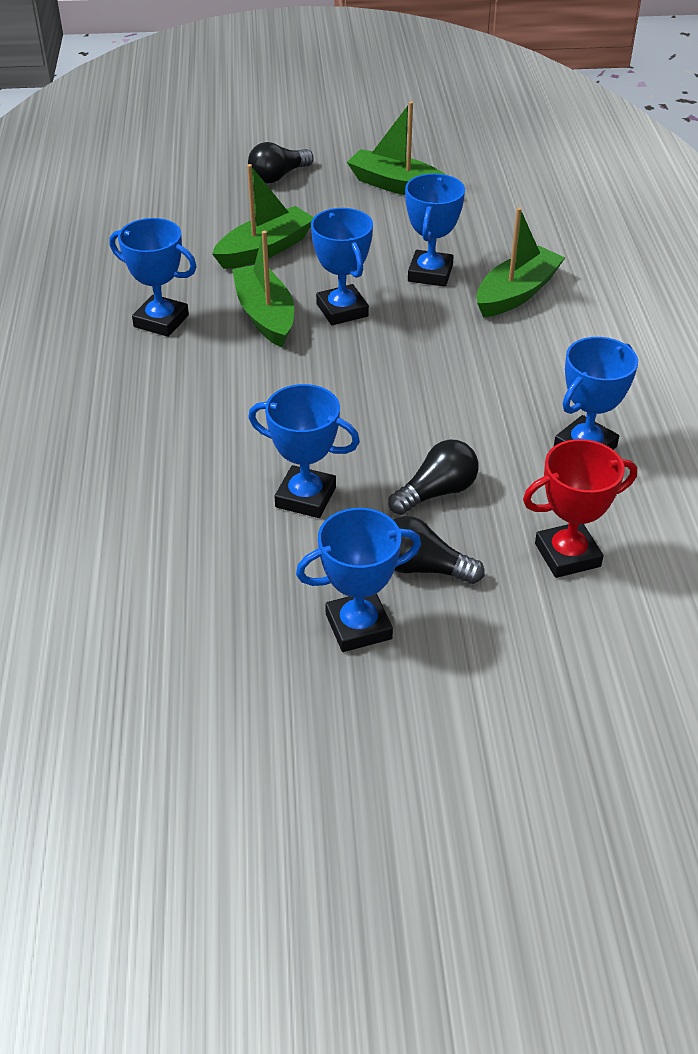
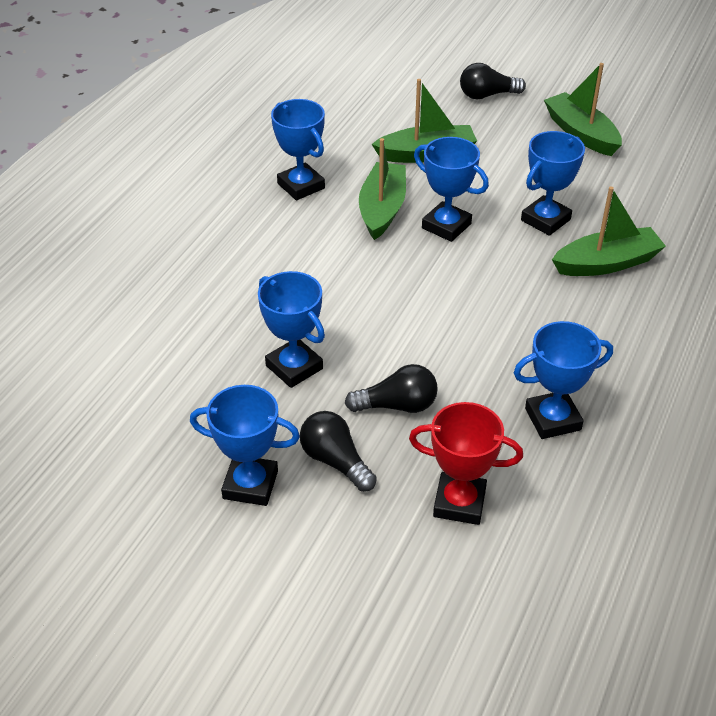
camera: 30 degrees right, 0 degrees up
blue trophy [311,208,373,325] -> blue trophy turned 60 degrees counterclockwise [414,137,489,242]

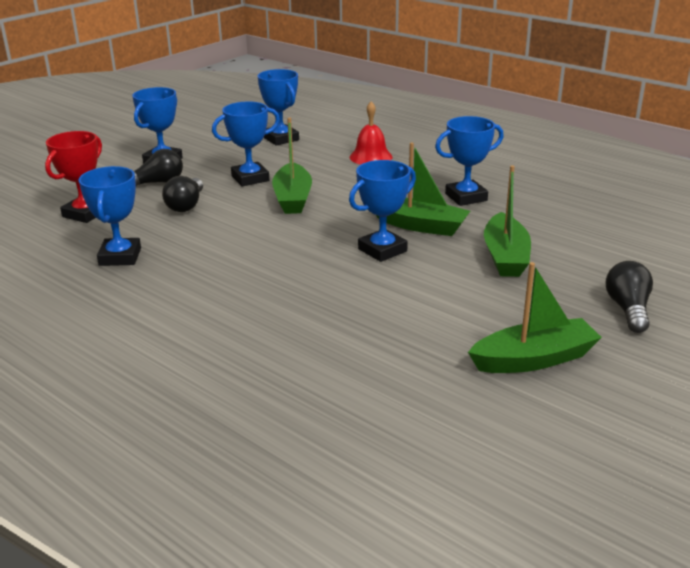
camera: 105 degrees right, 15 degrees down
blue trophy [521,131,585,236] -> blue trophy moved to [258,69,299,146]
green boat [552,187,666,276] -> green boat moved to [272,118,312,214]
none -> red bell [349,102,393,165]

